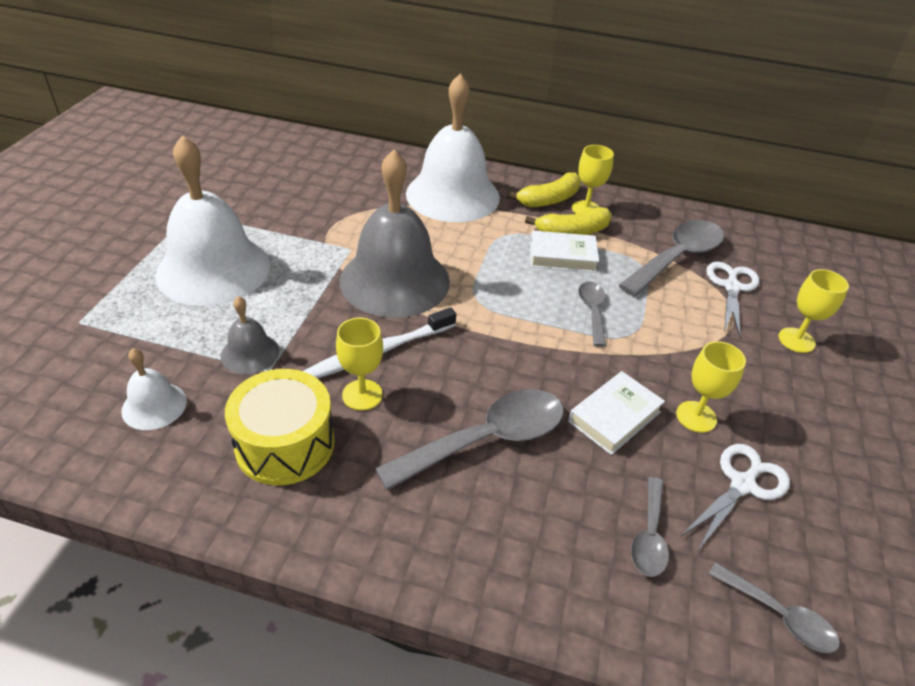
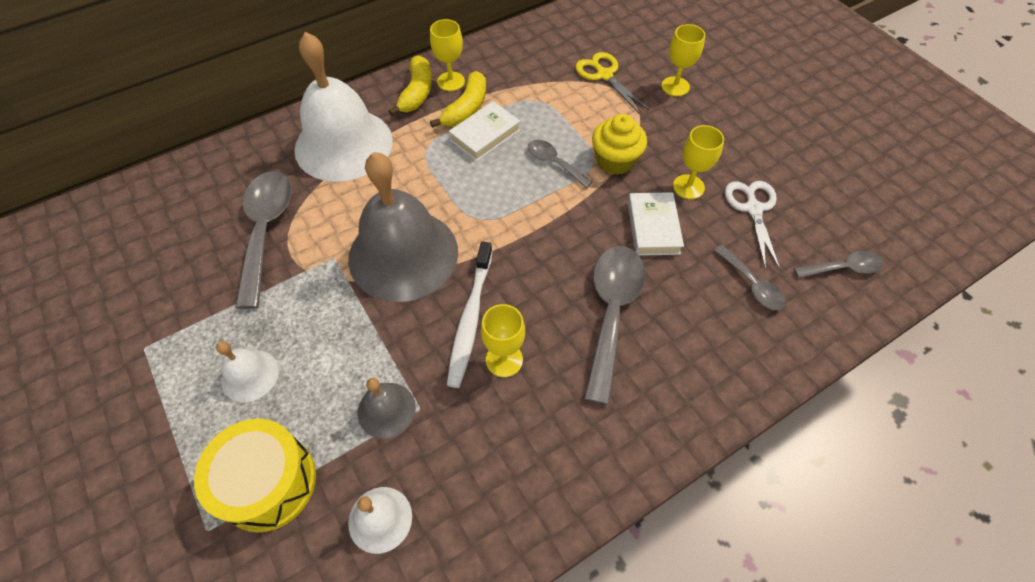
camera: 45 degrees left, 15 degrees up
white bell [155,135,270,306] -> white bell [216,341,279,402], size x0.46
yellow drum [225,369,335,485] -> yellow drum moved to [194,419,316,532]
grey spoon [619,220,724,297] -> grey spoon moved to [235,171,292,309]
white scissors [706,262,760,336] -> yellow scissors [575,52,649,113]
none -> yellow cupcake [592,114,647,175]

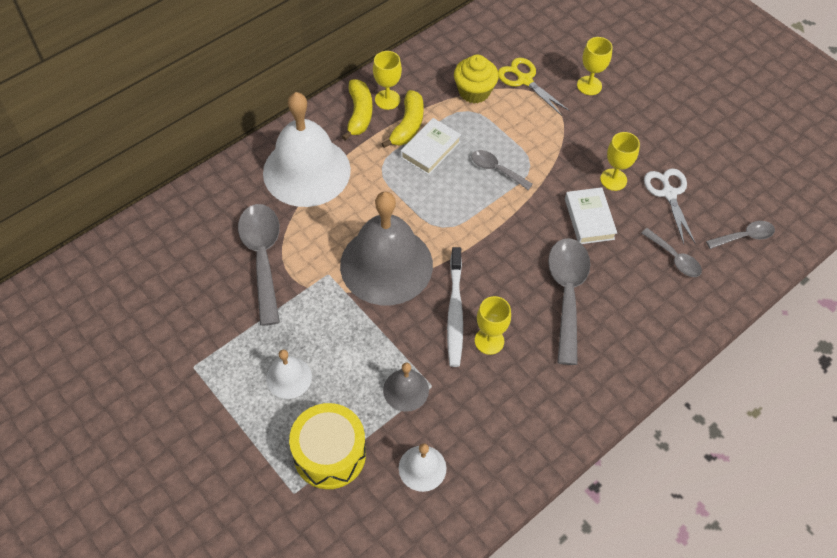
camera: 10 degrees left, 0 degrees up
yellow cupcake [592,114,647,175] -> yellow cupcake moved to [454,55,499,103]

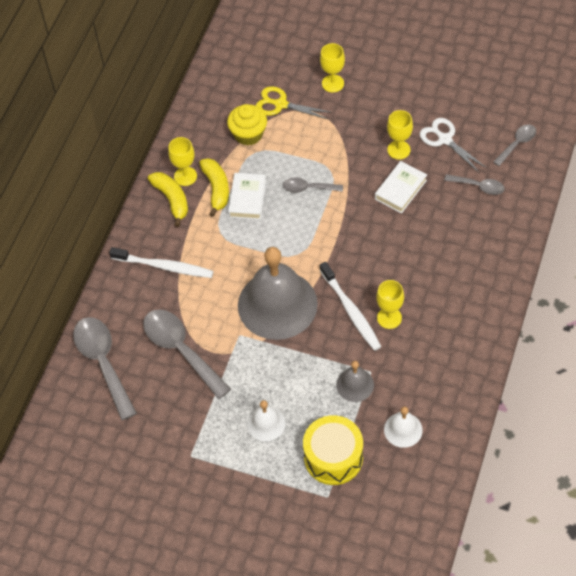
camera: 25 degrees left, 0 degrees up
white bell [263,92,351,207] -> white toothbrush [109,247,214,278]
grey spoon [548,238,590,365] -> grey spoon moved to [73,317,137,420]
white book [565,187,617,244] -> white book turned 75 degrees clockwise [375,161,427,214]

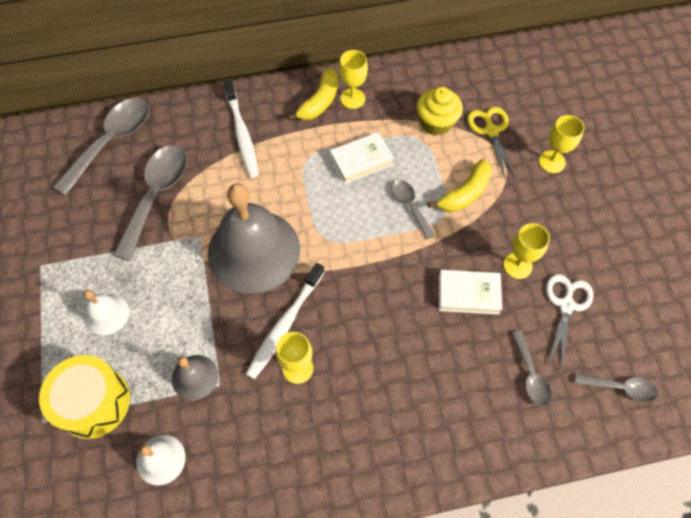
camera: 55 degrees right, 5 degrees up
yellow banana [199,158,229,217] -> yellow banana moved to [428,159,492,212]

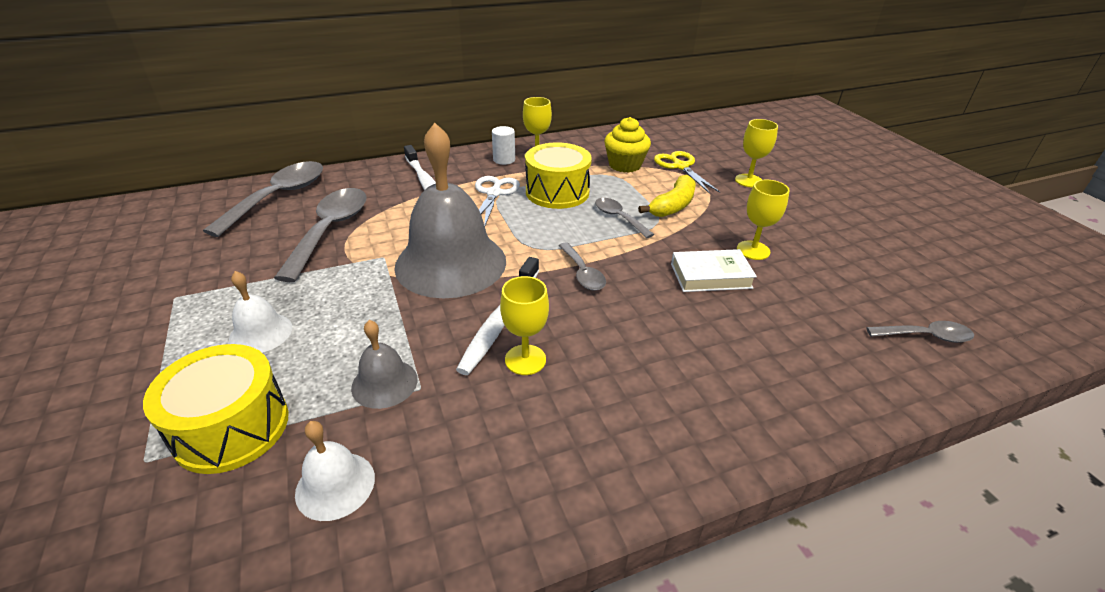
camera: 10 degrees left, 25 degrees down
yellow banana [288,67,338,121] -> white cylinder [492,126,515,165]
white book [330,132,394,184] -> yellow drum [525,142,592,209]
grey spoon [512,330,551,407] -> grey spoon moved to [558,242,606,291]
white scissors [546,274,593,371] -> white scissors moved to [475,176,520,226]

